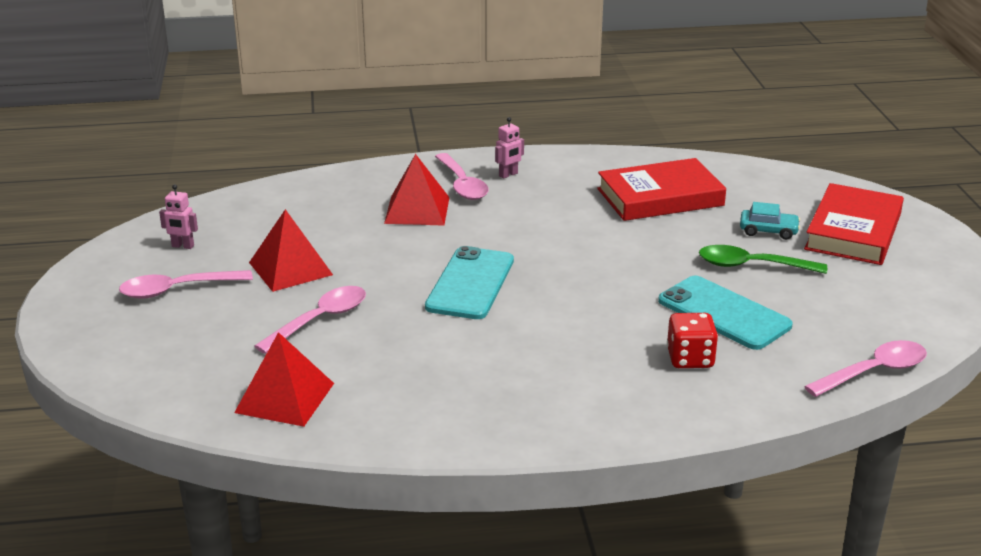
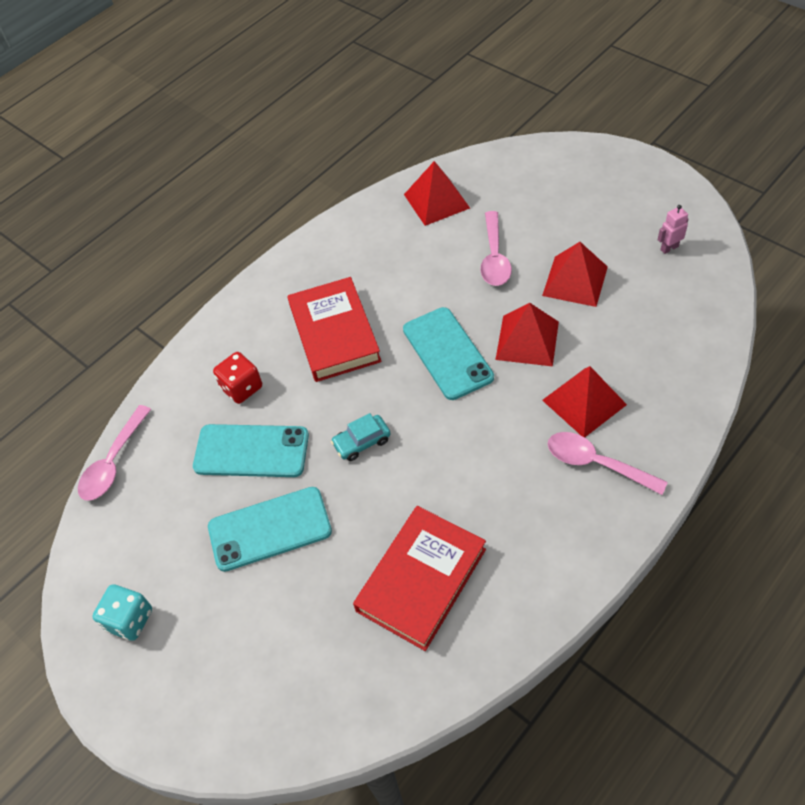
camera: 145 degrees right, 25 degrees up
pink spoon [119,270,253,299] -> none
pink robot [495,117,524,179] -> none
green spoon [699,245,827,274] -> turquoise phone [208,487,332,572]
turquoise car [740,202,800,240] -> turquoise car moved to [331,413,391,461]
red book [804,183,904,265] -> red book moved to [288,277,382,382]
none -> turquoise dice [92,584,152,641]
none -> red pyramid [495,303,559,367]

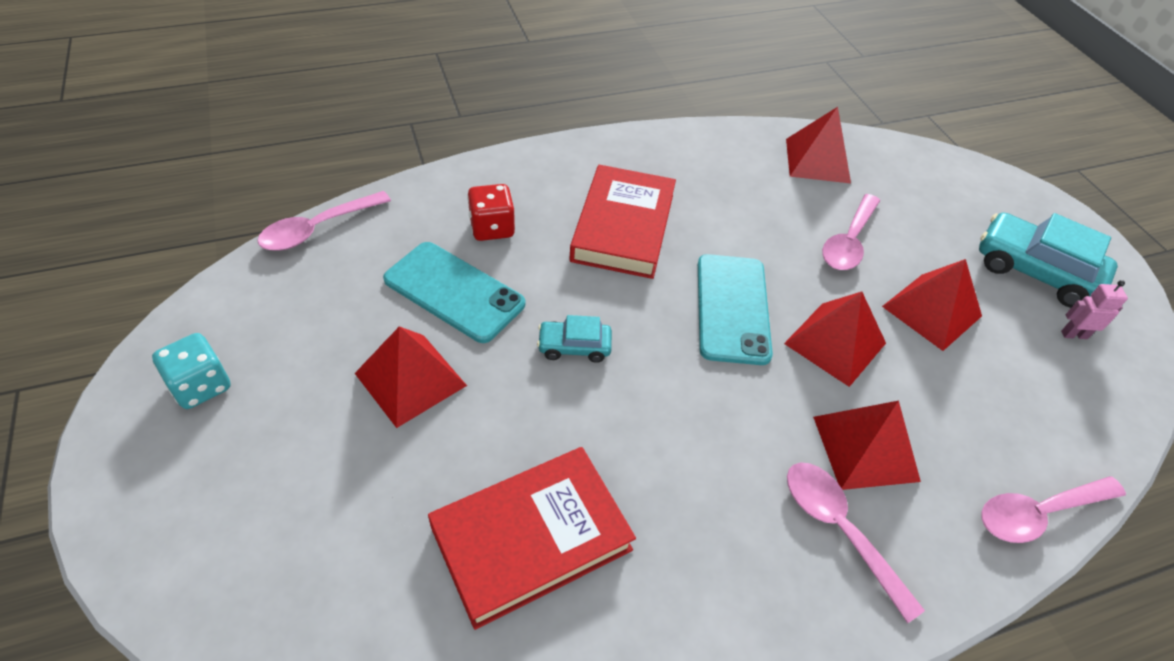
camera: 20 degrees right, 5 degrees down
turquoise phone [208,487,332,572] -> red pyramid [355,326,467,428]
none -> turquoise car [979,212,1118,308]
none -> pink spoon [981,476,1126,543]

